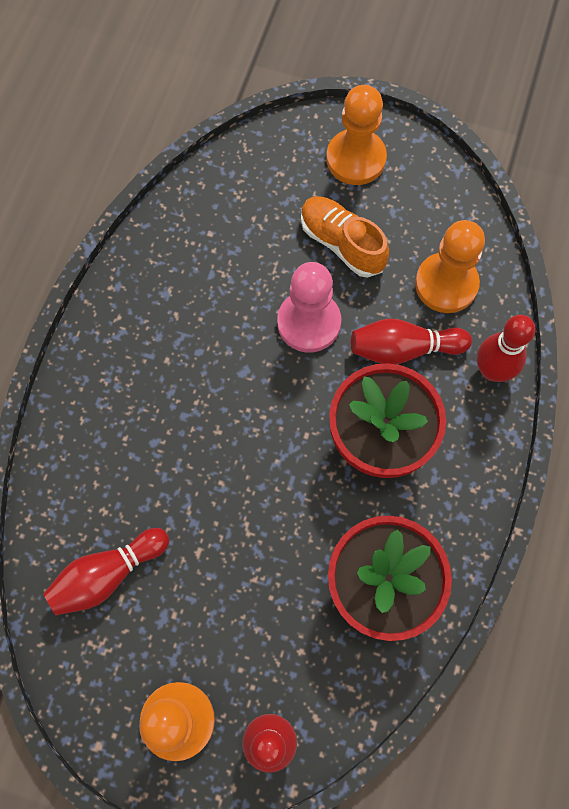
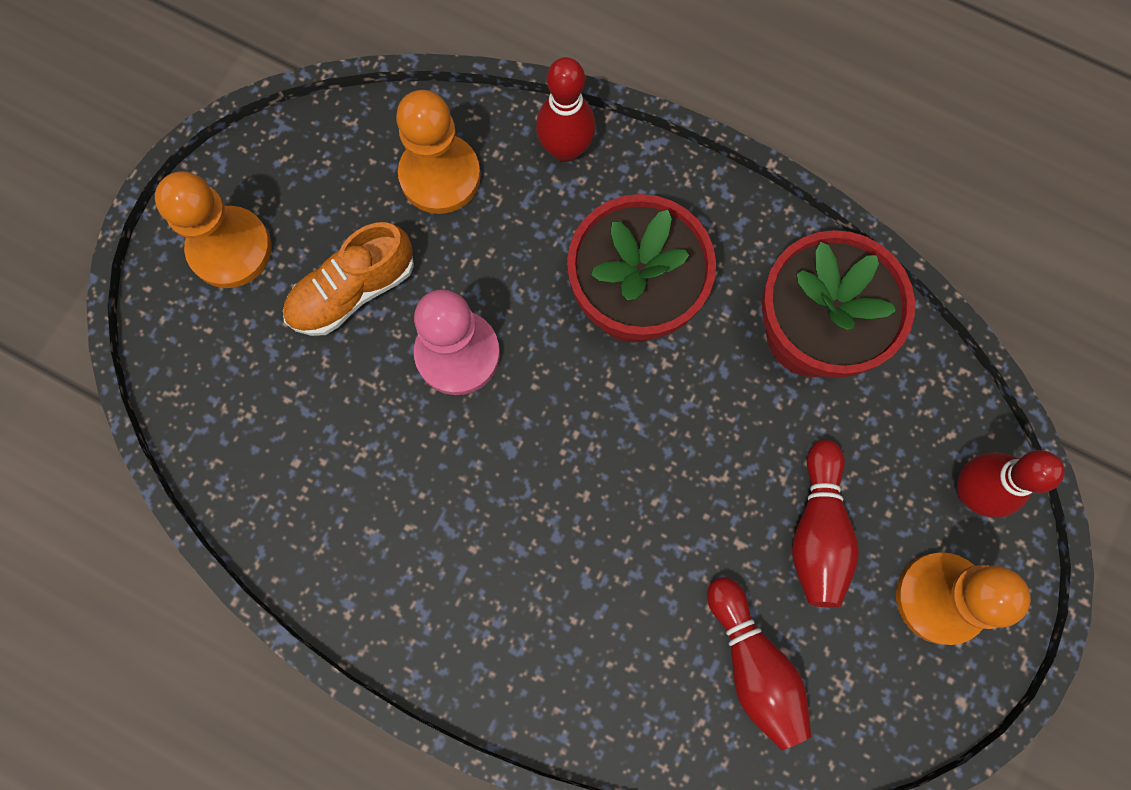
camera: 80 degrees left, 5 degrees up
red bowling pin [351,318,472,364] -> red bowling pin moved to [792,440,859,608]

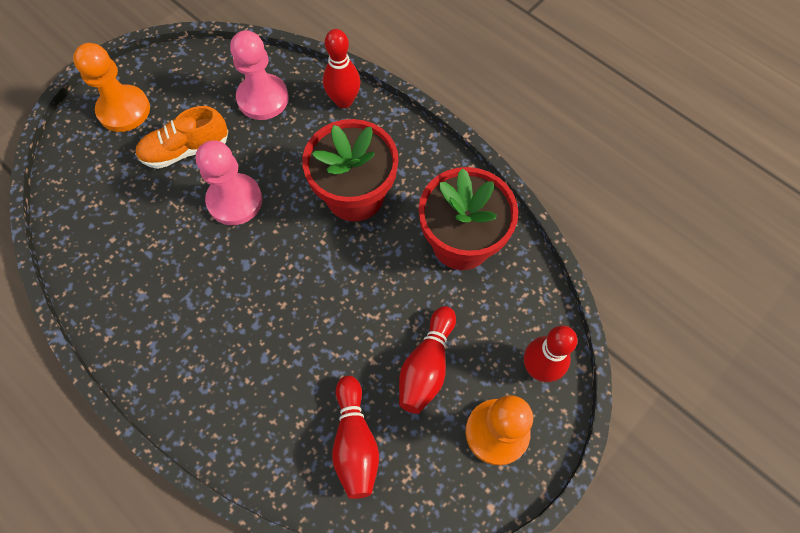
camera: 15 degrees right, 10 degrees down
orange pawn [396,90,481,214] -> pink pawn [230,30,288,120]

